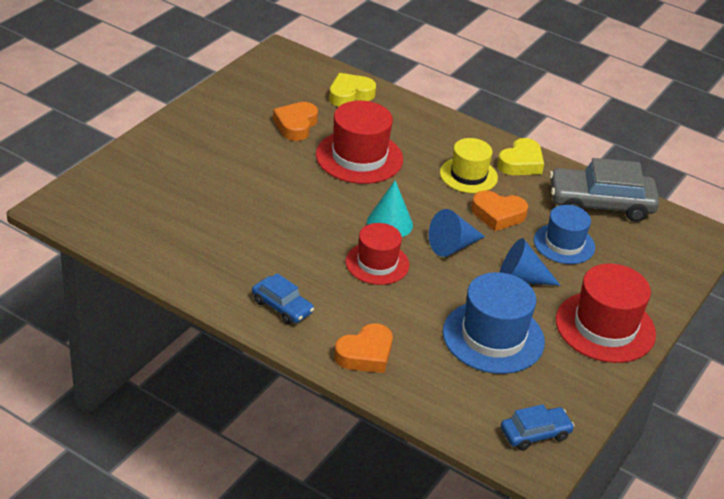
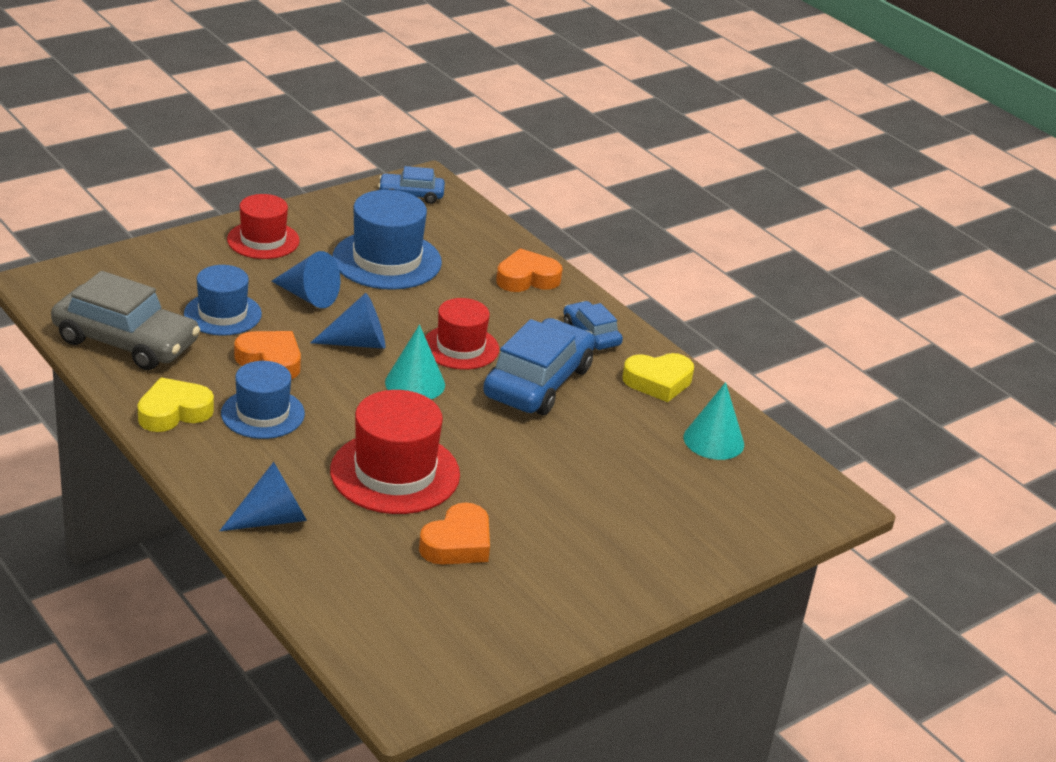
camera: 160 degrees left, 5 degrees down
yellow heart [329,73,376,107] -> yellow heart moved to [622,353,694,402]
yellow hat [440,138,498,193] -> blue hat [221,361,305,439]
red hat [556,264,656,363] -> red hat [227,194,300,259], size x0.66
none -> blue cone [220,462,307,531]
none -> blue car [483,318,595,415]
none -> turquoise cone [684,382,744,460]

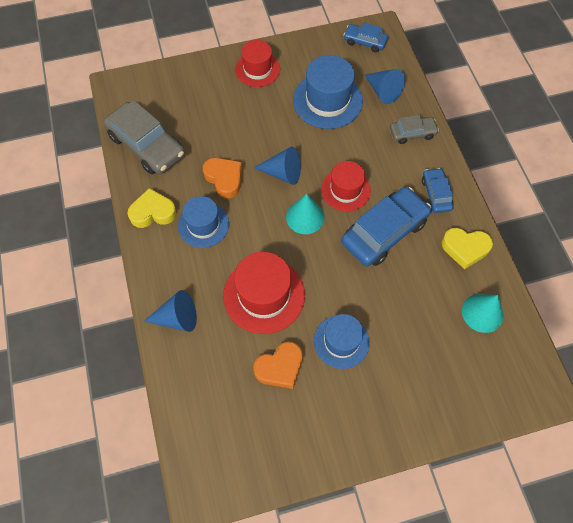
camera: 25 degrees right, 30 degrees up
blue hat [184,265,262,336] -> blue hat moved to [314,314,370,369]
blue cone [272,251,340,308] -> blue cone moved to [364,69,405,104]
orange heart [496,248,562,292] -> grey car [390,115,439,144]

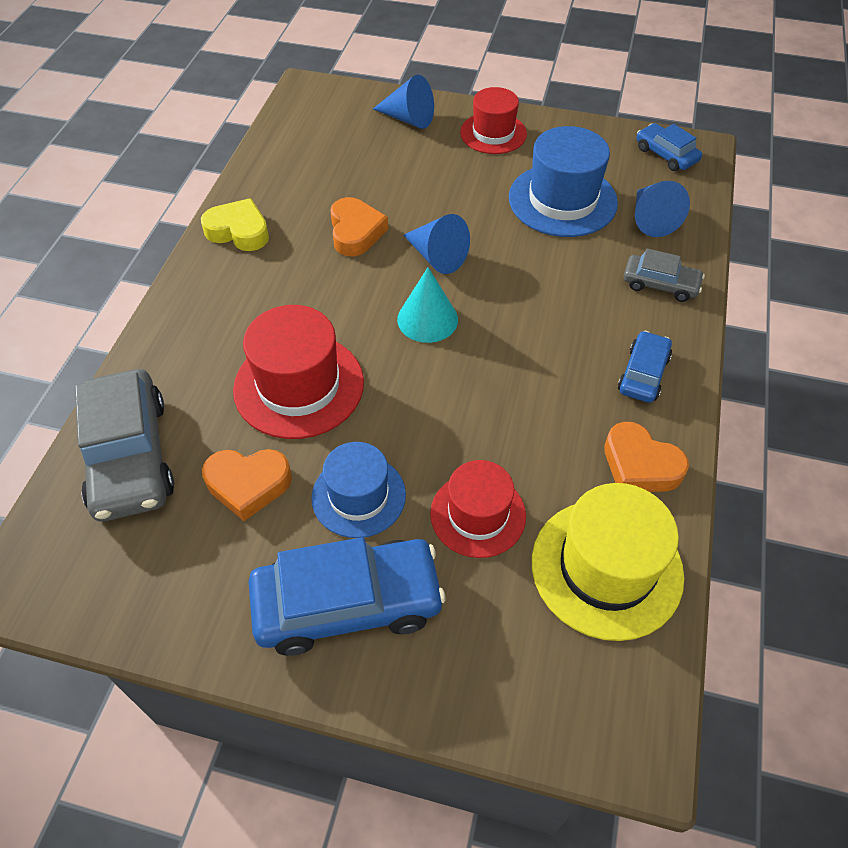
camera: 30 degrees right, 10 degrees down
grey car [104,100,185,174] -> grey car moved to [75,369,174,521]
blue cone [144,290,197,332] -> blue cone moved to [373,75,434,129]
blue hat [178,196,229,248] -> none
red hat [321,161,371,212] -> red hat moved to [430,460,526,558]
blue car [341,187,431,266] -> blue car moved to [249,537,446,656]
yellow heart [441,228,493,269] -> orange heart [604,422,689,492]
turquoise cone [462,294,503,333] -> yellow hat [532,483,684,641]

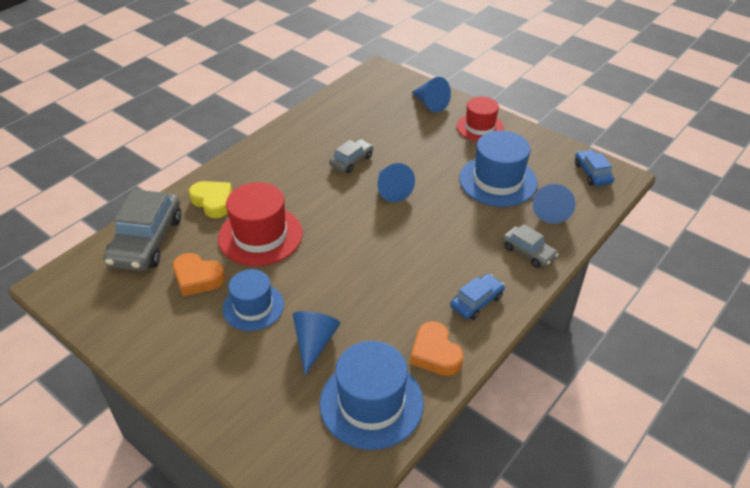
camera: 25 degrees right, 10 degrees down
yellow heart [201,198,269,251] -> yellow heart moved to [189,181,232,218]
blue car [249,537,446,656] -> none
orange heart [330,197,388,256] -> grey car [329,139,373,173]
turquoise cone [397,267,458,343] -> none
red hat [430,460,526,558] -> blue cone [293,311,341,375]
yellow hat [532,483,684,641] -> blue hat [320,341,424,450]

